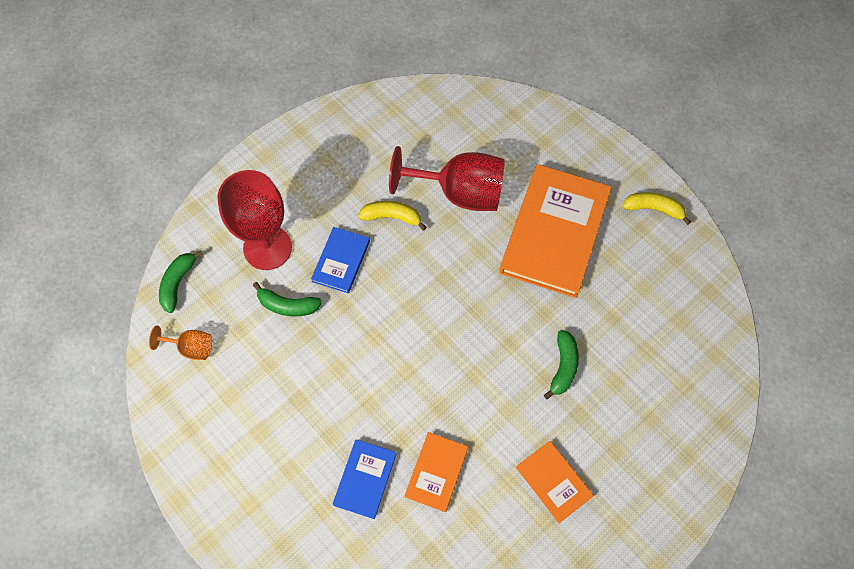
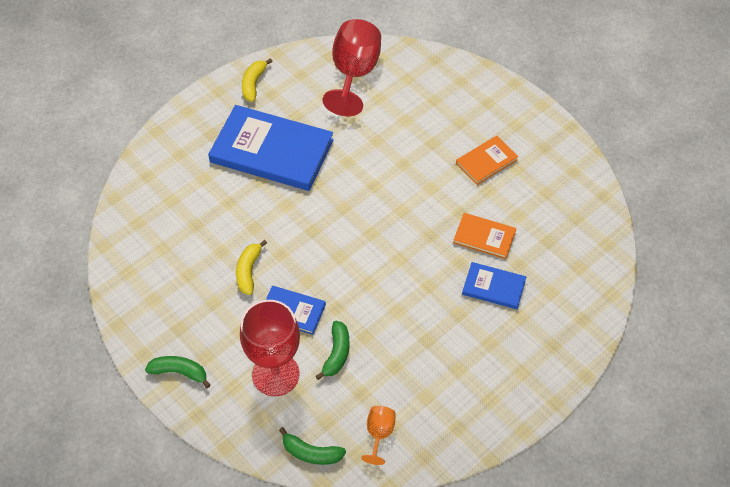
camera: 90 degrees left, 10 degrees down
red goblet [389,146,505,211] -> red goblet moved to [322,19,381,116]
orange book [499,164,612,298] -> blue book [208,105,334,191]
green banana [544,330,579,400] -> green banana moved to [145,356,210,388]

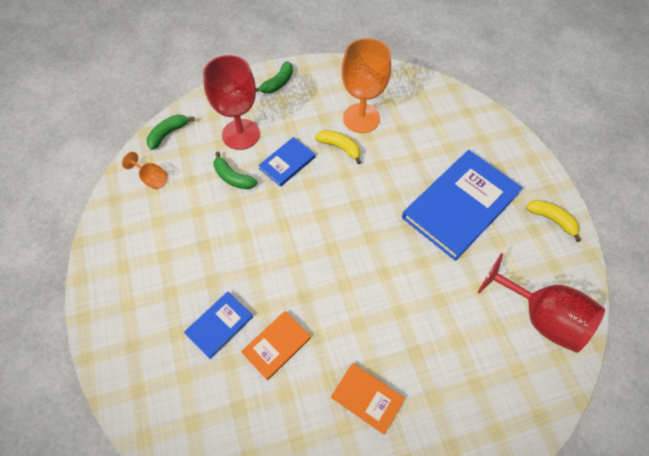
camera: 115 degrees right, 5 degrees up
orange book [456,136,518,185] -> orange book turned 45 degrees counterclockwise [331,363,405,434]
none -> orange goblet [342,38,391,133]

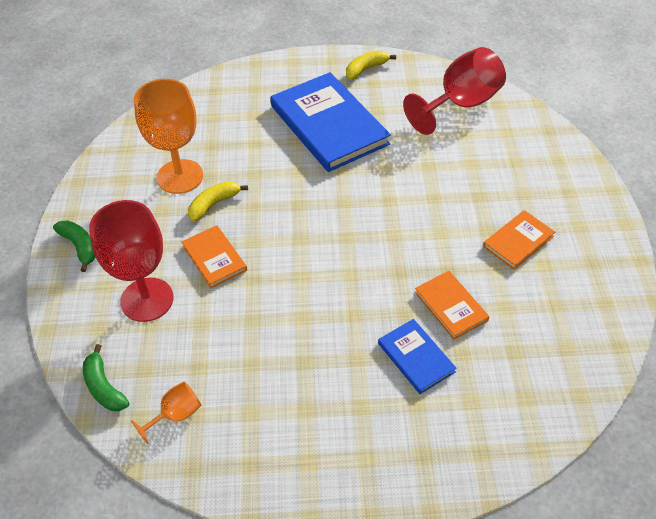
camera: 75 degrees left, 10 degrees down
green banana [214,152,257,189] -> none
blue book [258,137,315,187] -> orange book [182,225,247,288]

